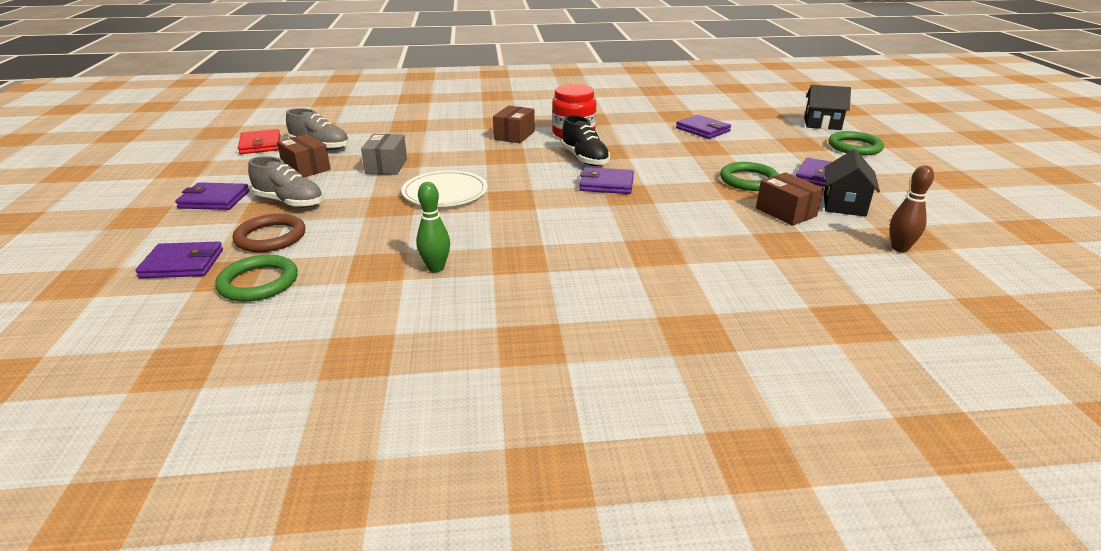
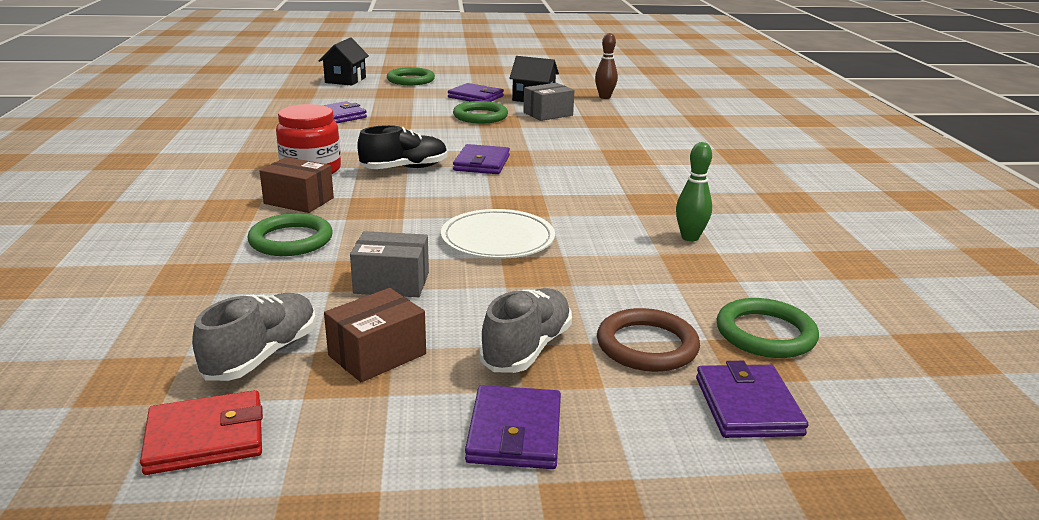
camera: 90 degrees left, 5 degrees down
brown box [756,172,824,226] -> grey box [523,83,575,121]
none -> green ring [247,213,333,256]

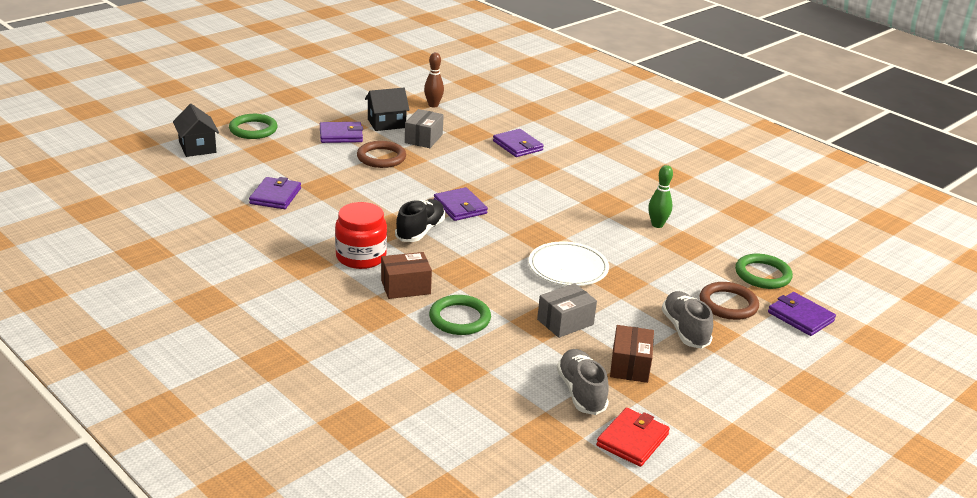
camera: 40 degrees left, 5 degrees up
green ring [453,101,508,124] -> brown ring [357,141,406,168]
purple wallet [465,385,561,469] -> purple wallet moved to [493,129,544,157]

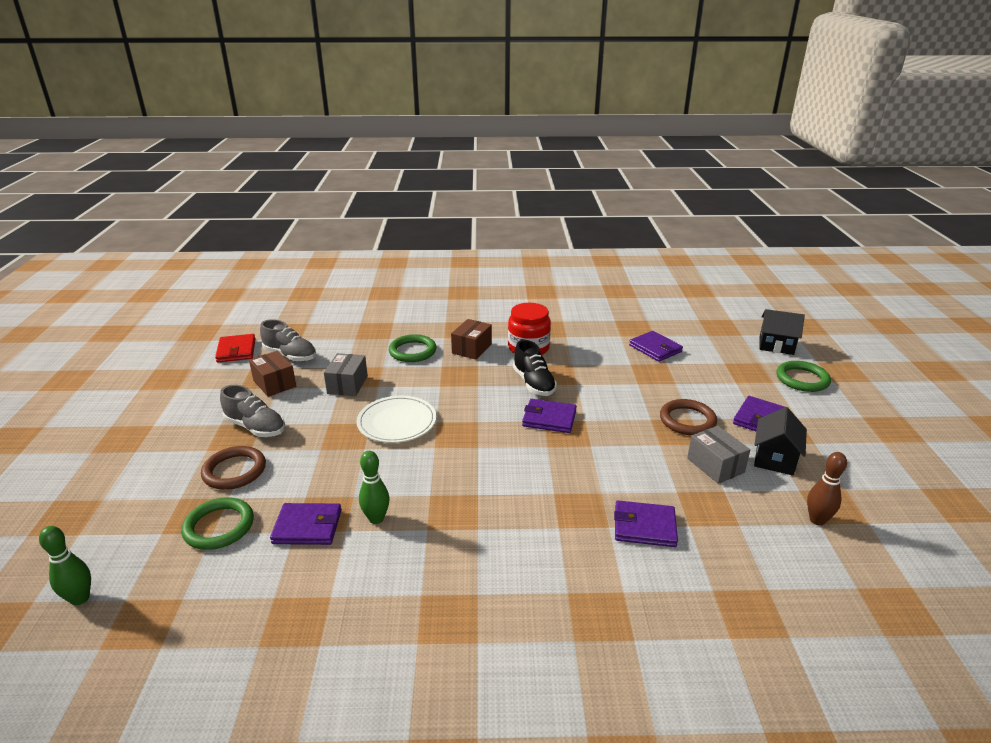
camera: 135 degrees right, 0 degrees up
purple wallet [768,292,836,336] -> purple wallet moved to [270,503,341,545]
none -> green bowling pin [39,526,91,606]

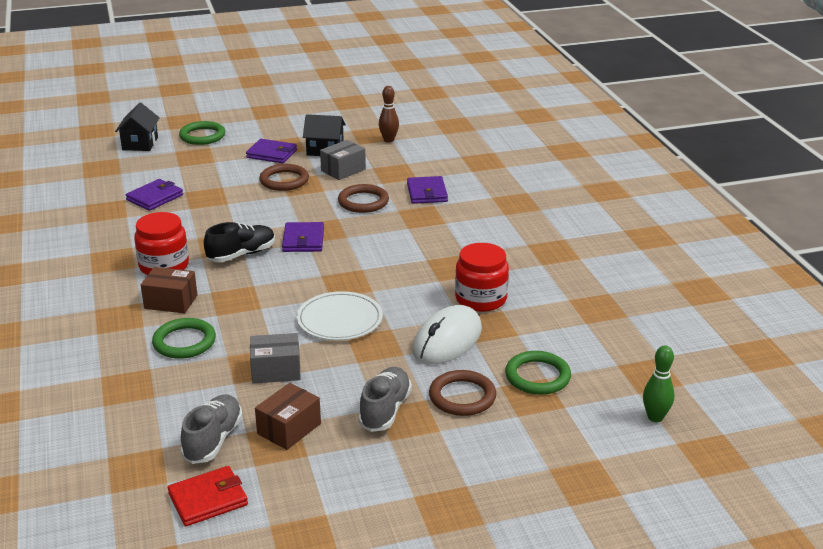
camera: 105 degrees left, 0 degrees up
purple wallet [270,503,341,545] -> none
green bowling pin [359,451,390,524] -> red jar [455,243,509,312]
none -> brown ring [338,184,389,213]
none -> white mouse [413,305,482,364]

